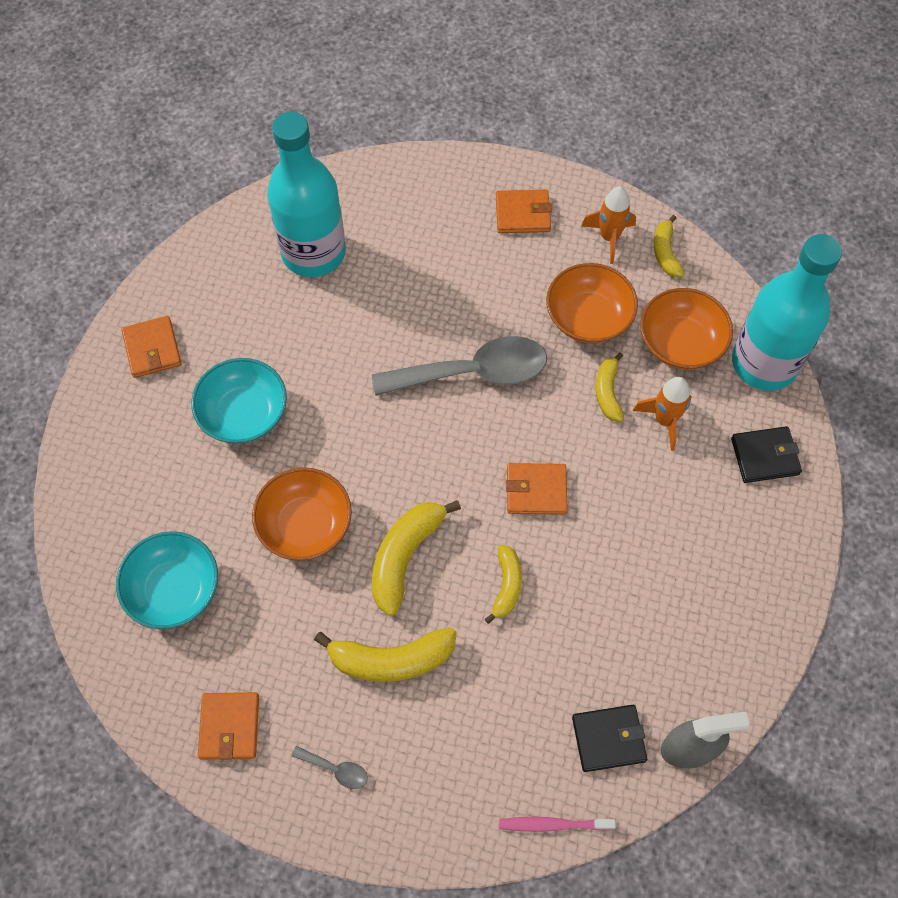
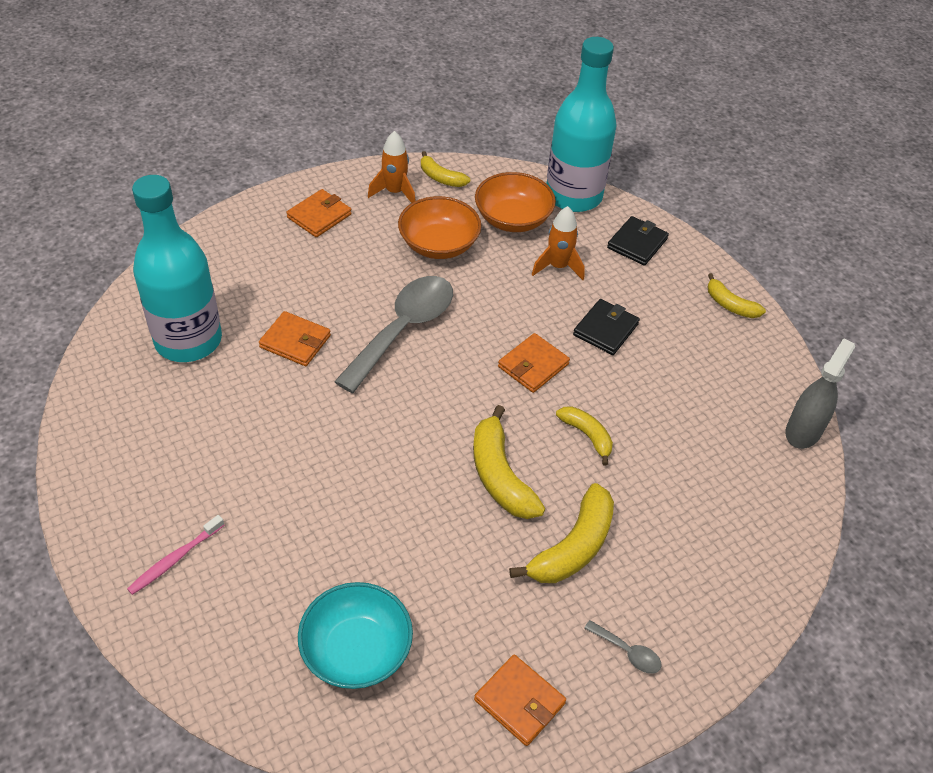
camera: 50 degrees left, 15 degrees down
orange wallet [121,316,181,378] -> orange wallet moved to [259,311,331,366]
turquoise bowl [191,358,287,444] -> none
orange bowl [252,467,352,561] -> none
grey spoon [291,746,368,789] -> grey spoon turned 60 degrees clockwise [584,620,662,674]
pink toothbrush [499,817,616,832] -> pink toothbrush moved to [127,515,224,595]
black wallet [572,705,647,772] -> black wallet moved to [573,299,640,355]
yellow banana [596,352,624,422] -> yellow banana moved to [708,273,766,318]

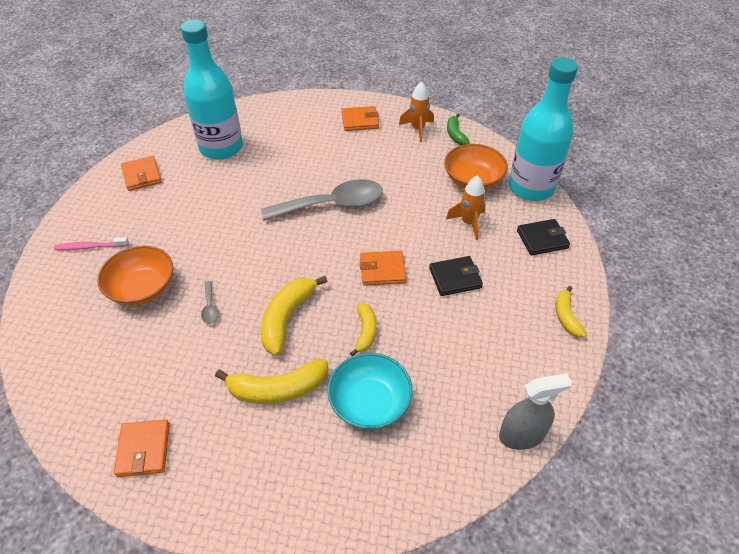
camera: 45 degrees right, 0 degrees up
orange wallet [259,311,331,366] -> orange wallet moved to [121,156,162,191]
turquoise bowl [298,582,413,689] -> turquoise bowl moved to [327,353,413,429]
orange bowl [398,196,481,259] -> orange bowl moved to [97,245,173,306]
yellow banana [421,151,470,187] -> green banana [447,114,470,145]
grey spoon [584,620,662,674] -> grey spoon moved to [201,281,219,324]

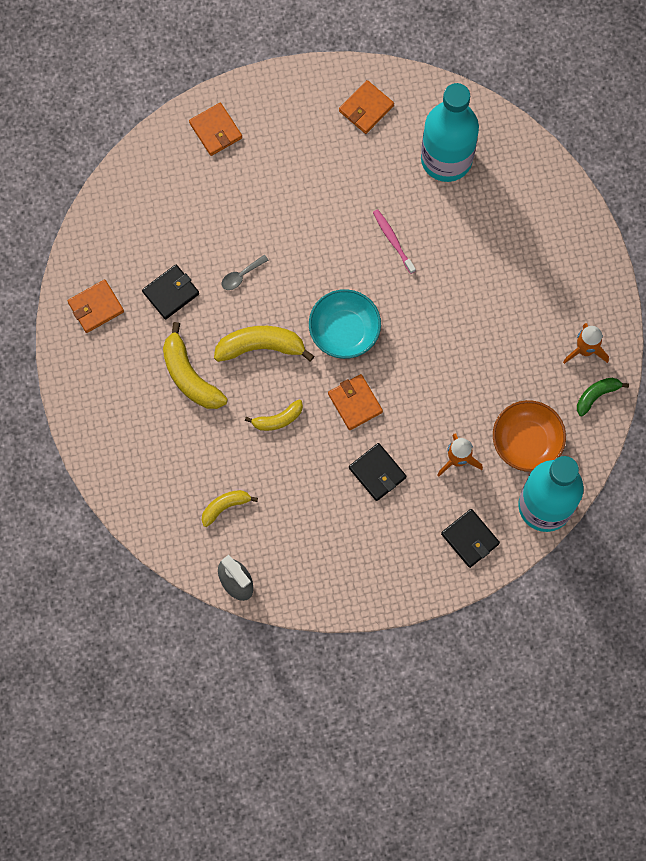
camera: 65 degrees right, 25 degrees up
pink toothbrush [54,237,129,250] -> pink toothbrush moved to [373,209,416,274]
orange bowl [97,245,173,306] -> none
grey spoon [261,179,383,221] -> none
turquoise bowl [327,353,413,429] -> turquoise bowl moved to [309,289,381,359]
orange wallet [342,106,379,131] -> orange wallet moved to [189,103,242,156]
yellow banana [556,286,587,337] -> yellow banana moved to [202,490,258,527]
none -> black wallet [142,264,199,320]

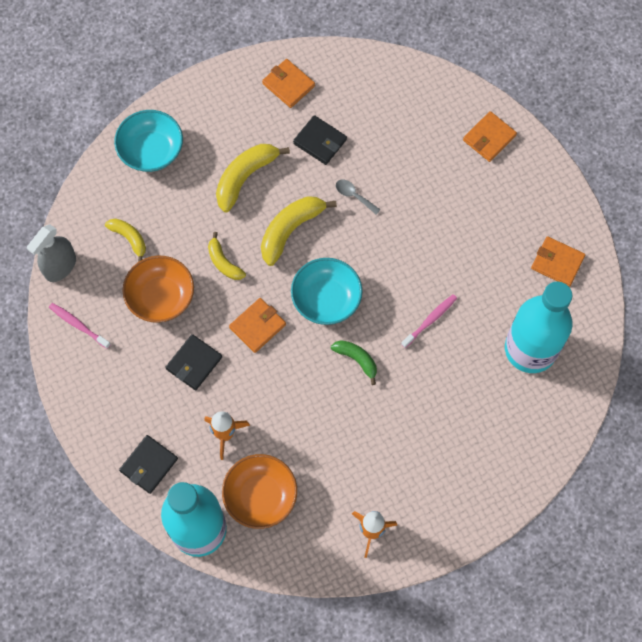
camera: 75 degrees right, 5 degrees down
yellow banana [214,326,314,362] -> yellow banana turned 120 degrees counterclockwise [261,196,337,266]
green banana [577,378,629,416] -> green banana moved to [331,340,377,385]
none -> pink toothbrush [49,303,111,349]
none -> turquoise bowl [114,110,183,172]
none -> orange bowl [122,256,194,323]

